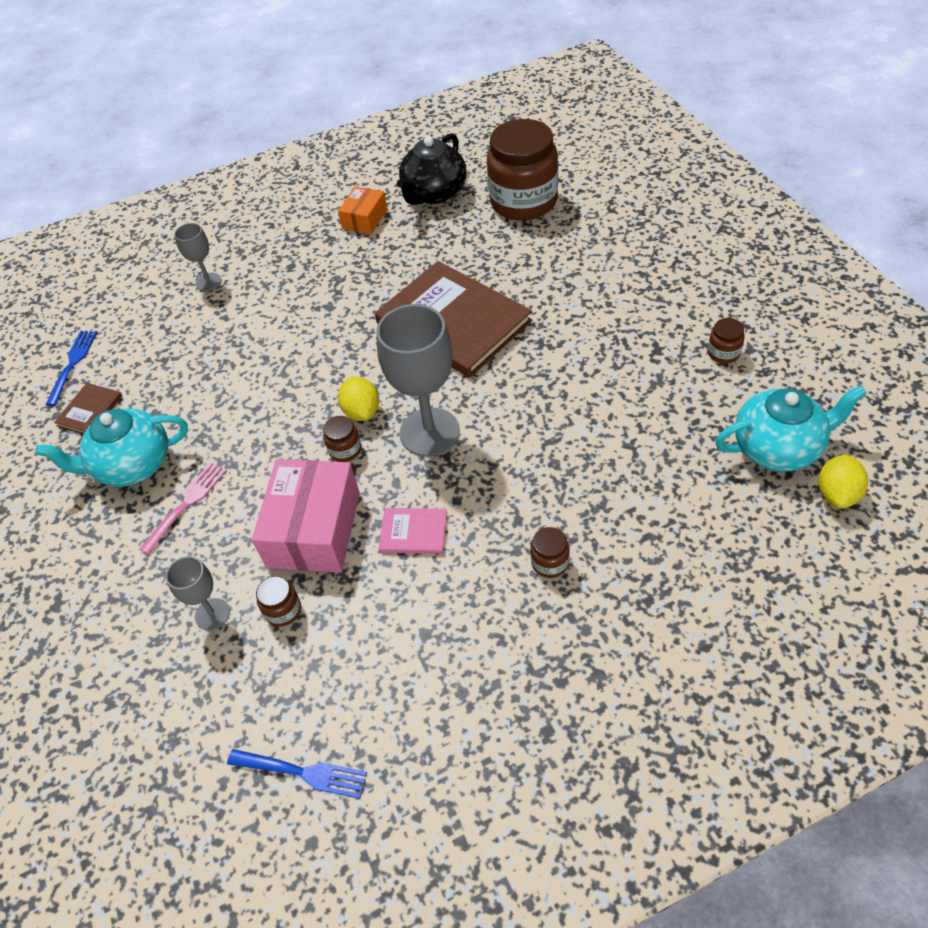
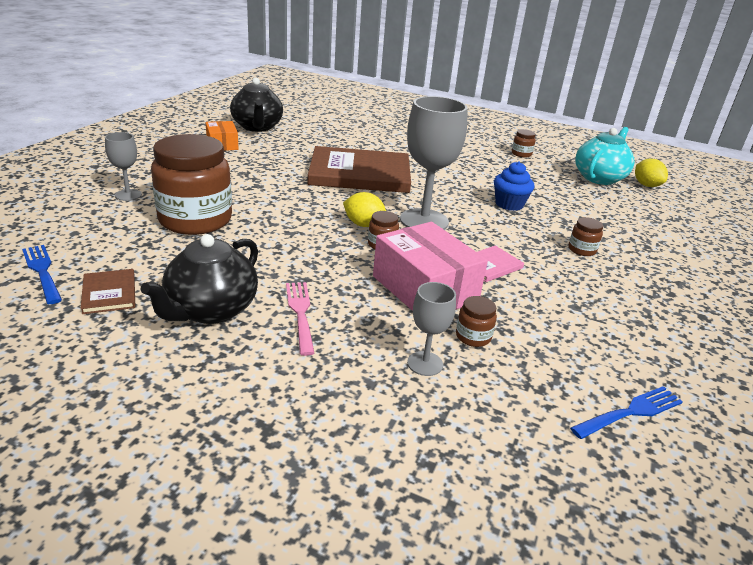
camera: 50 degrees left, 20 degrees down
turquoise teapot [35,408,188,487] -> black teapot [140,234,258,324]
brown jar [487,119,558,221] -> brown jar moved to [151,134,232,235]
none -> blue cupcake [494,161,535,211]

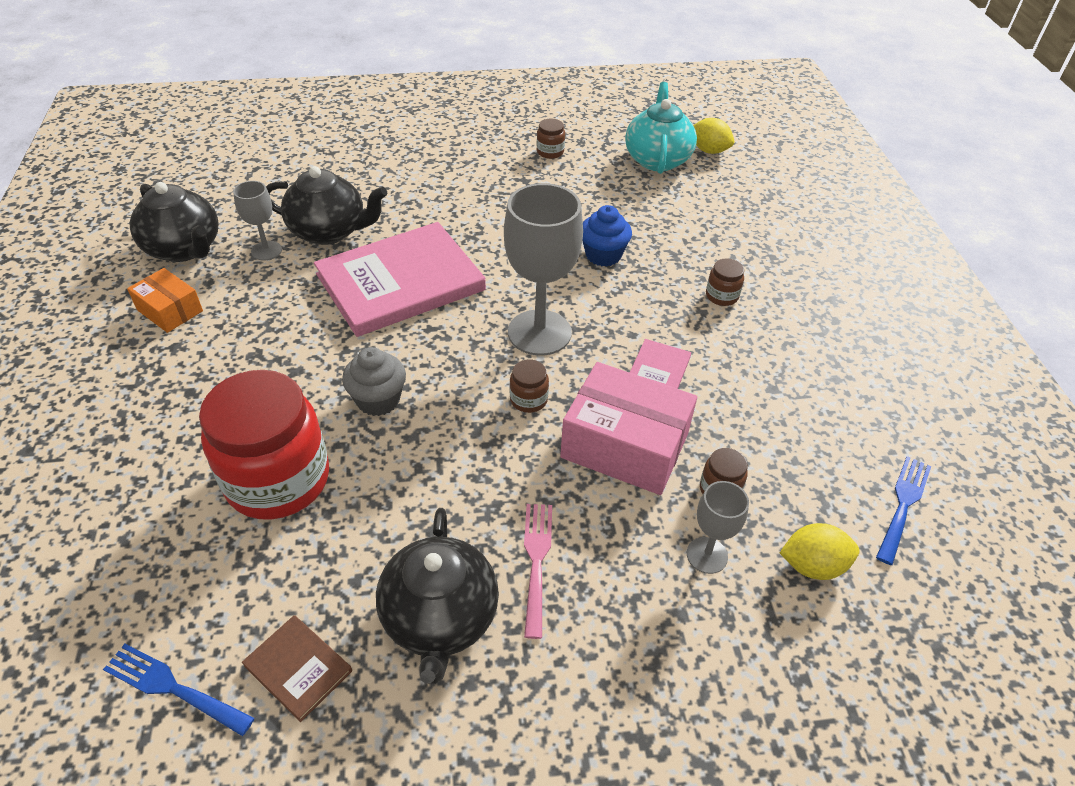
camera: 30 degrees left, 15 degrees up
grey goblet [105,132,142,201] -> grey goblet moved to [233,181,282,260]
brown jar [151,134,232,235] -> red jar [199,370,329,520]
pink fork [286,282,314,356] -> pink fork turned 45 degrees clockwise [524,504,552,639]
brown book [308,146,411,193] -> pink book [314,222,486,337]
yellow lemon [343,192,386,227] -> yellow lemon moved to [780,523,860,580]
none -> black teapot [266,166,387,245]
none -> grey cupcake [342,347,406,416]

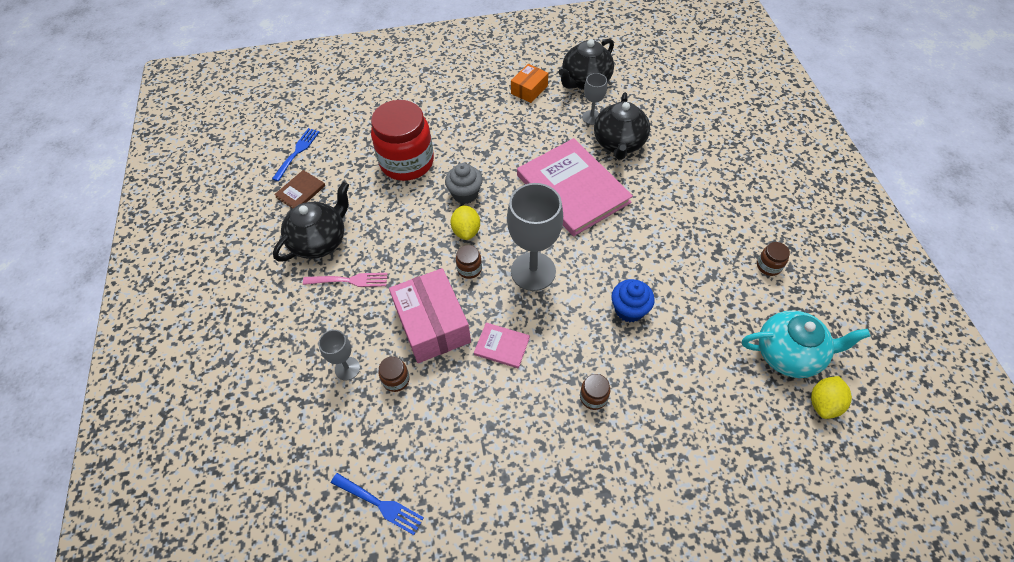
camera: 90 degrees right, 10 degrees up
black teapot [376,508,499,684] -> black teapot turned 135 degrees clockwise [273,182,349,262]
pink box [560,362,697,495] -> pink box turned 45 degrees counterclockwise [389,268,471,363]
yellow lemon [780,523,860,580] -> yellow lemon moved to [450,205,480,240]

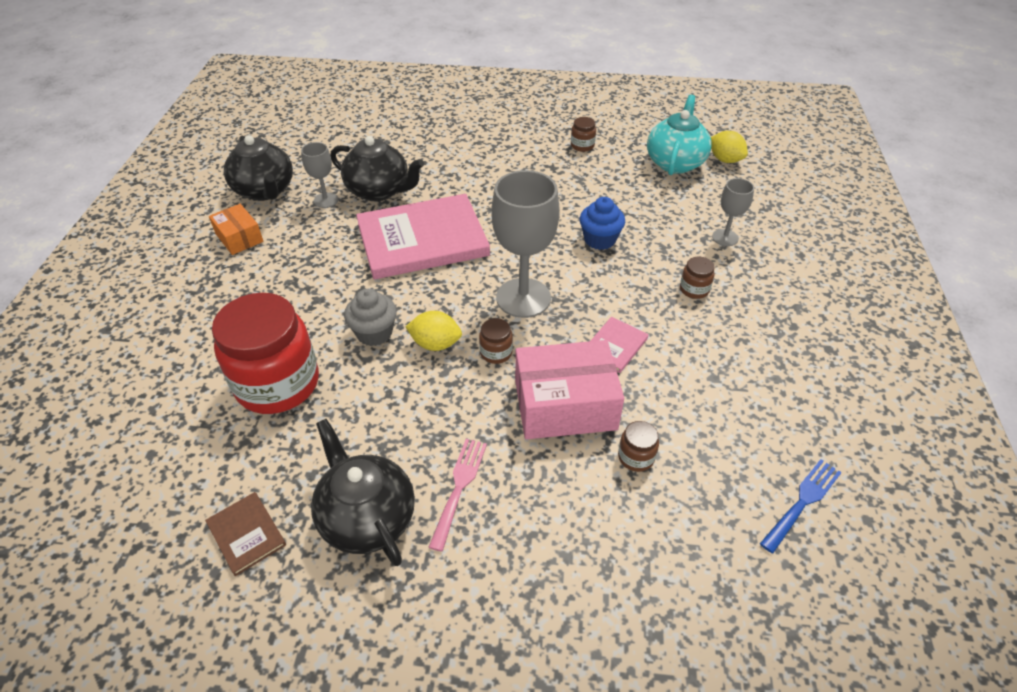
camera: 75 degrees left, 10 degrees down
blue fork [272,128,320,181] -> none
grey goblet [318,330,360,380] -> grey goblet moved to [712,178,754,246]

